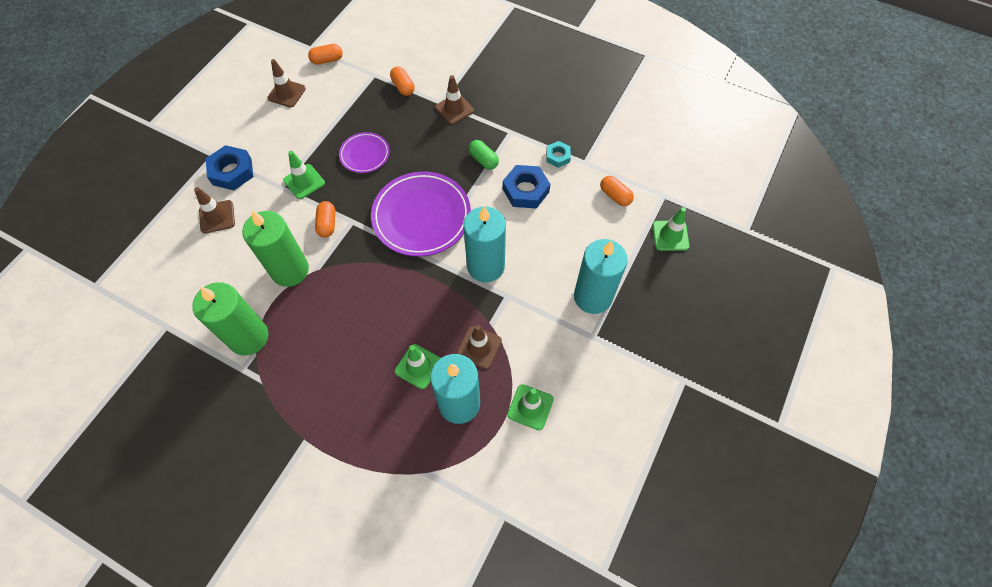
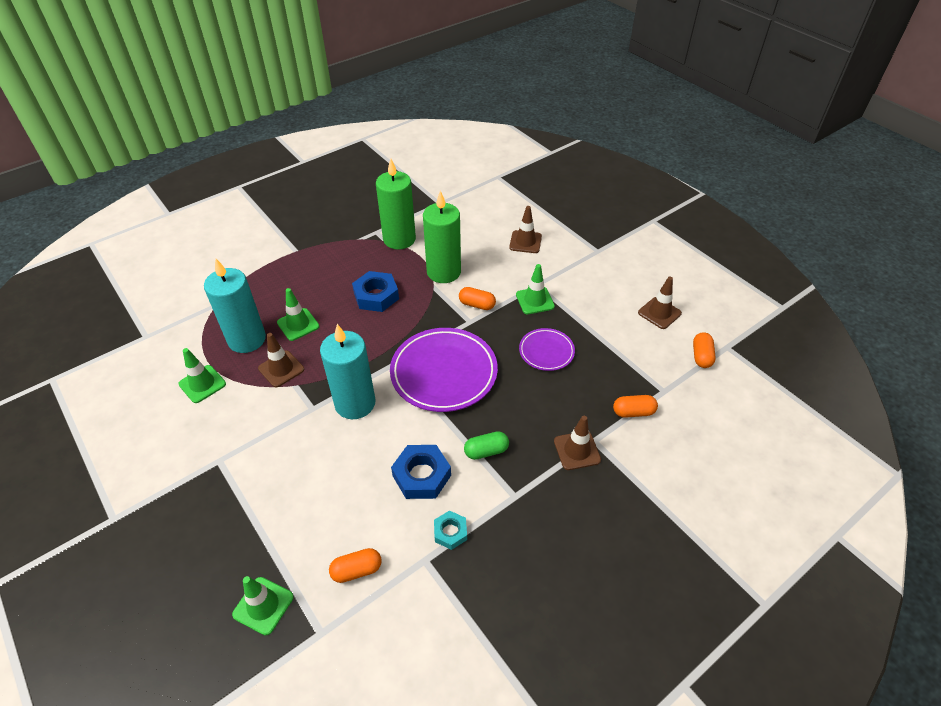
camera: 115 degrees right, 15 degrees down
blue nut [206,145,253,190] -> blue nut moved to [352,271,399,312]
turquoise candle [574,239,628,314] -> none

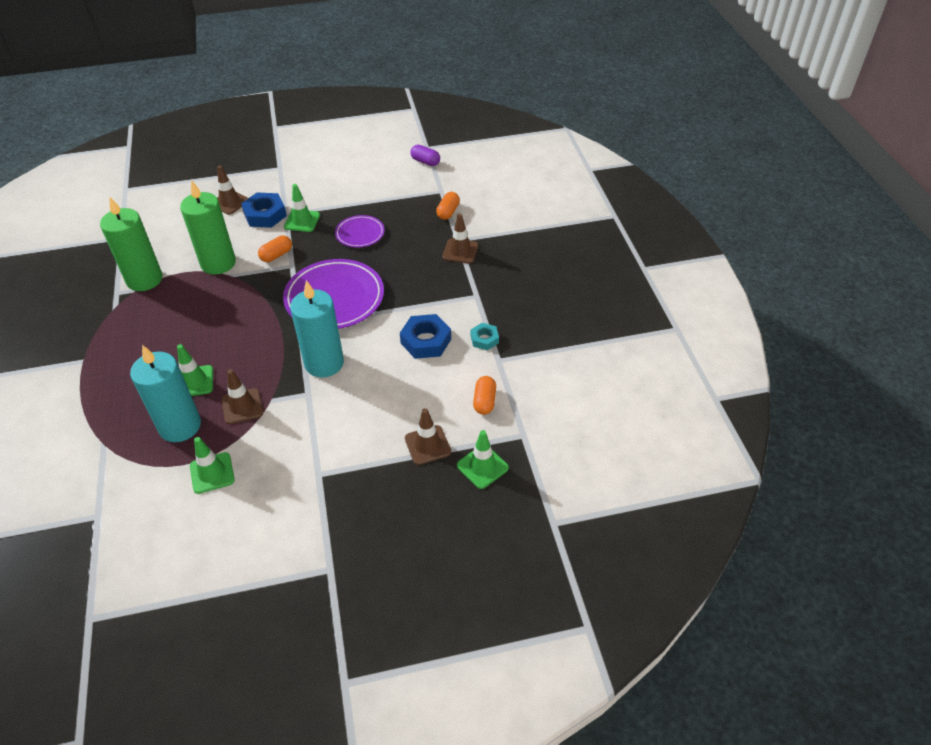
camera: 65 degrees left, 0 degrees up
blue nut [352,271,399,312] -> blue nut moved to [241,192,287,228]
green capsule [464,431,509,460] -> none
brown traffic cone [638,277,682,329] -> brown traffic cone moved to [405,408,451,465]
orange capsule [693,332,716,368] -> purple capsule [410,145,440,166]

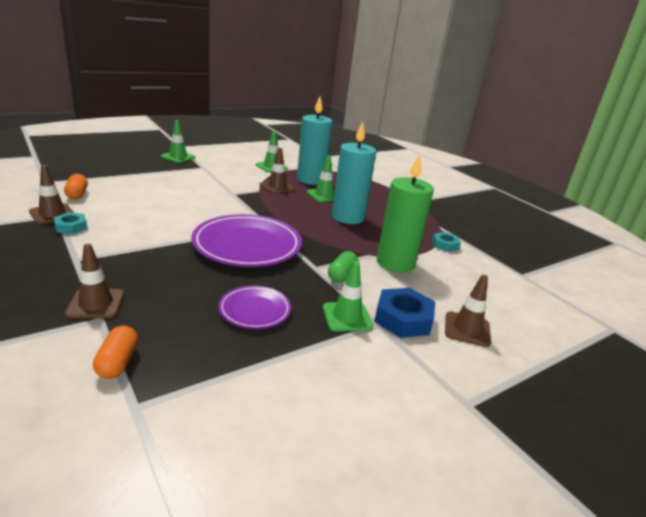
camera: 155 degrees right, 20 degrees down
green candle [100,196,163,291] -> turquoise nut [432,232,461,252]
orange capsule [258,235,292,262] -> green capsule [328,251,359,283]
turquoise candle [290,280,344,378] -> turquoise candle moved to [332,121,376,224]
blue nut [400,314,451,359] -> none
brown traffic cone [405,408,451,465] -> brown traffic cone moved to [29,165,74,224]
purple capsule [410,145,440,166] -> none
green traffic cone [457,430,509,489] -> green traffic cone moved to [161,120,195,163]

